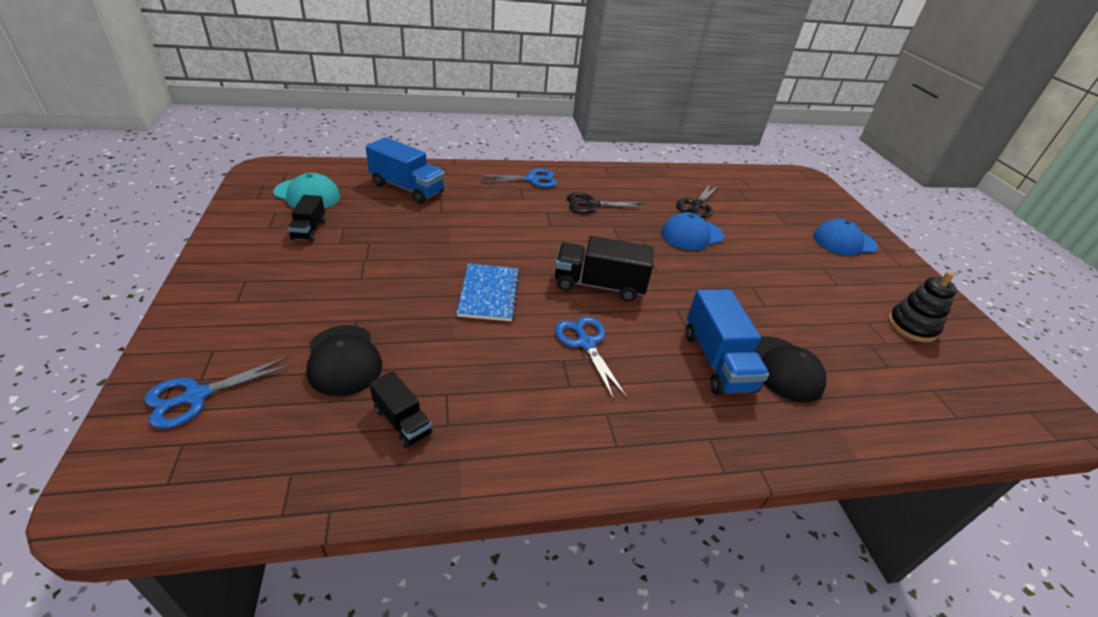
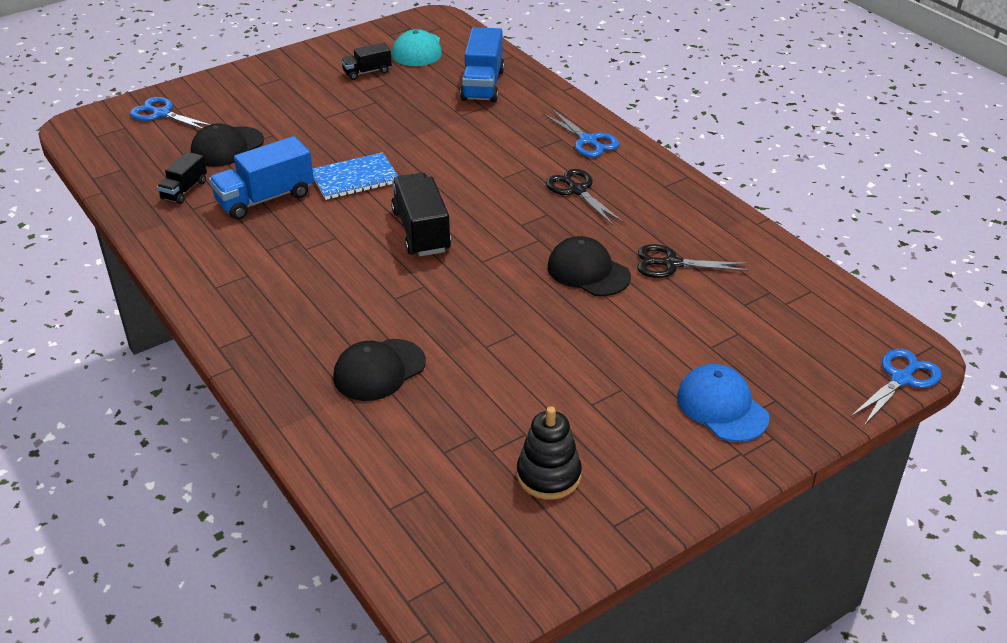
camera: 70 degrees right, 0 degrees up
blue scissors [555,316,627,400] -> blue scissors moved to [850,349,941,426]
blue cap [661,212,724,250] -> black cap [548,236,631,296]
blue truck [686,289,769,395] -> blue truck moved to [209,136,314,220]

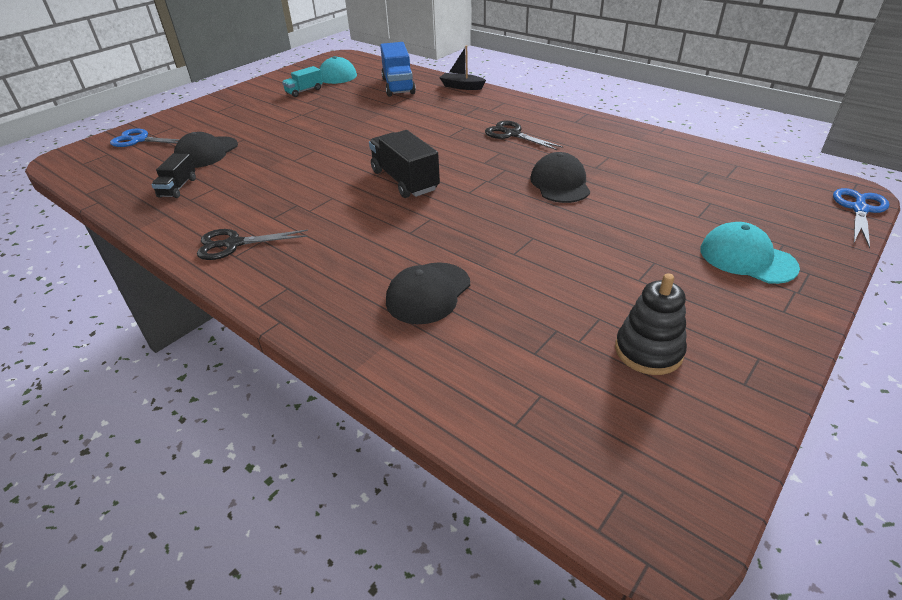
camera: 15 degrees left, 0 degrees up
blue truck [209,136,314,220] -> none
blue notebook [312,152,398,200] -> none
black truck [341,42,392,80] -> turquoise truck [282,66,323,97]
blue scissors [543,109,619,157] -> none
black cap [548,236,631,296] -> black cap turned 60 degrees clockwise [530,152,590,203]
black scissors [637,244,749,278] -> black scissors moved to [197,229,308,260]
blue cap [677,364,769,442] -> turquoise cap [700,222,800,284]
none -> black boat [439,45,486,90]

